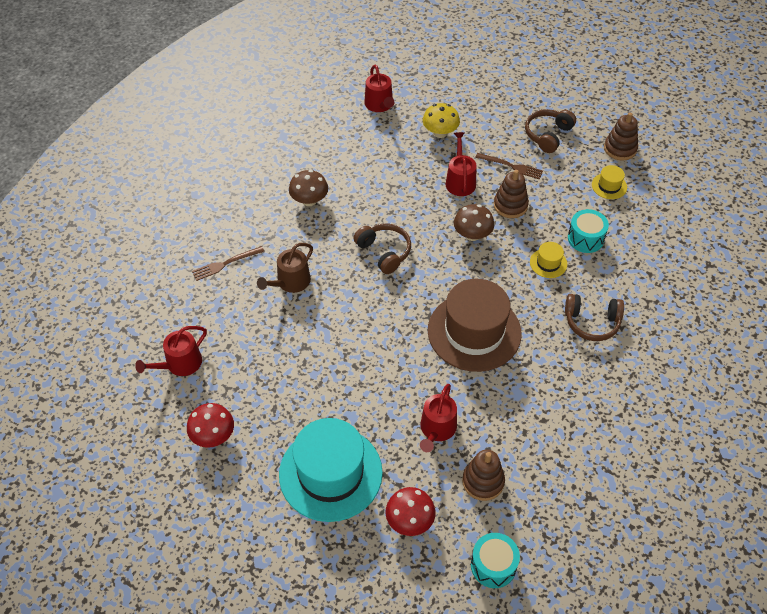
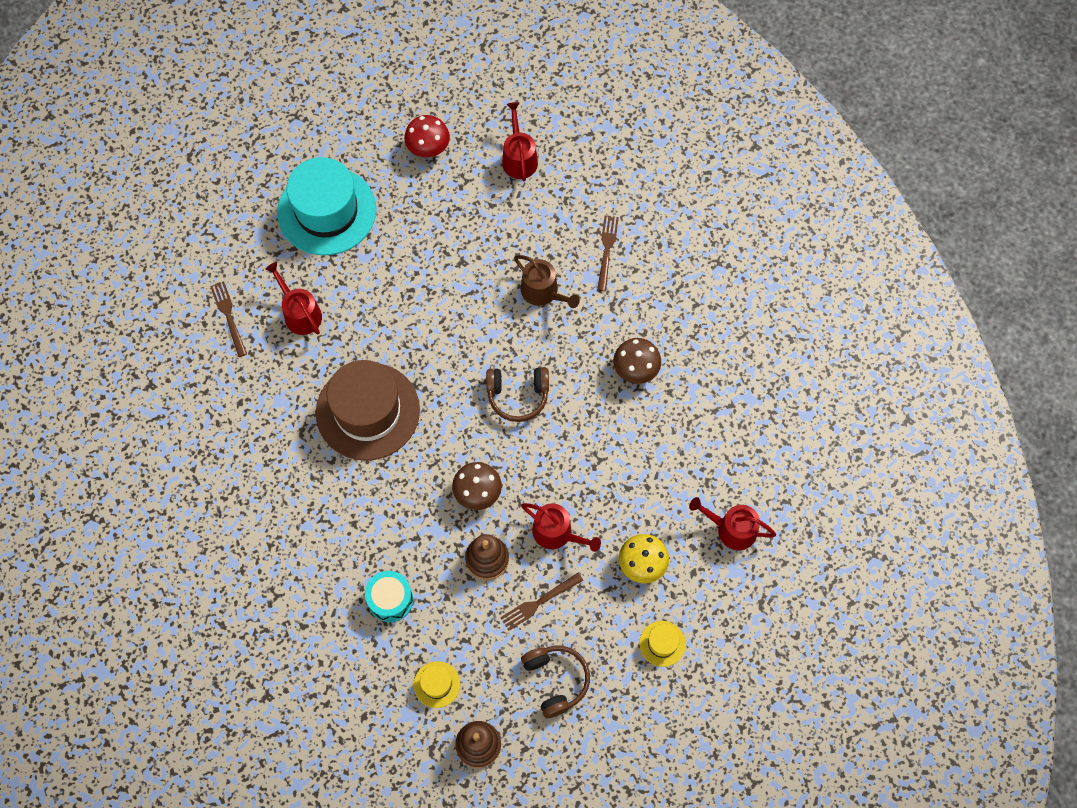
camera: 125 degrees right, 15 degrees up
brown watering can [257,243,313,293] -> brown watering can turned 150 degrees clockwise [514,255,580,308]
red mushroom [385,487,436,536] -> none
brown stacking toy [462,449,505,501] -> brown fork [210,281,247,357]
turquoise drum [471,533,520,588] -> none
yellow hat [530,242,567,278] -> yellow hat moved to [639,621,686,667]
brown headphones [565,294,624,341] -> none

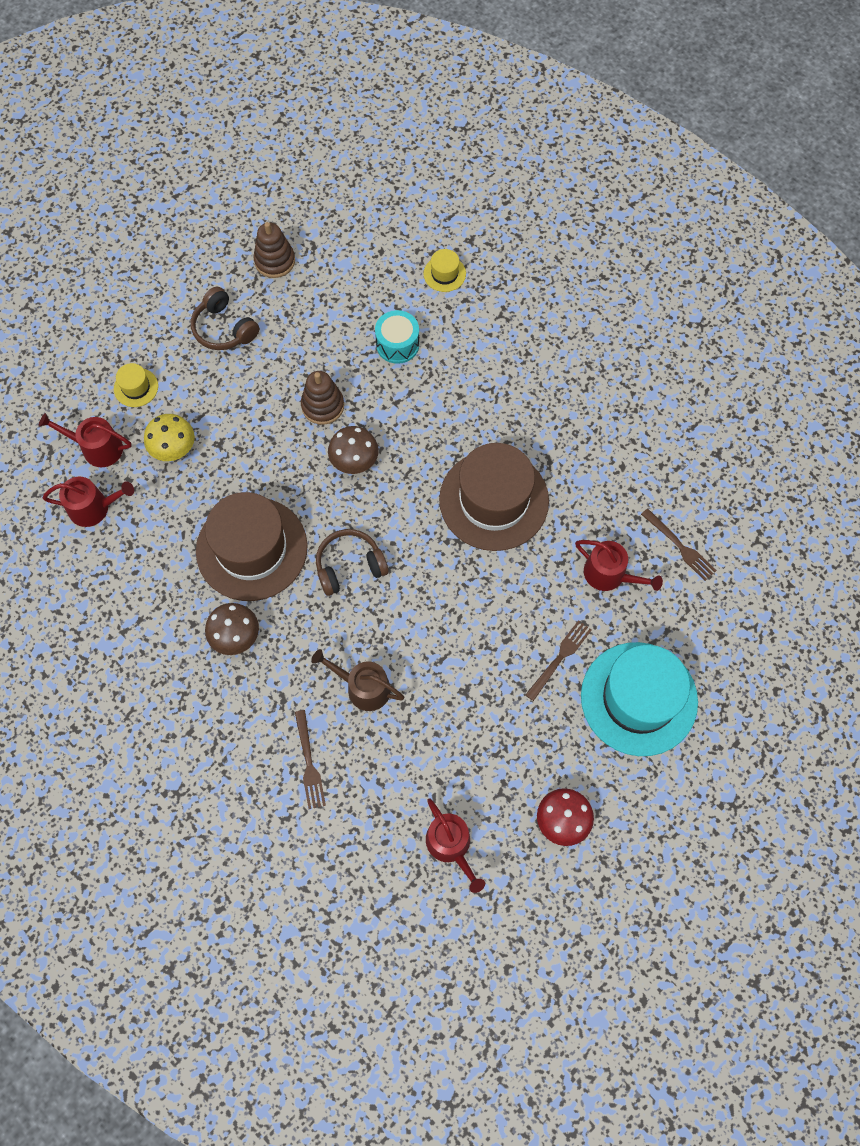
camera: 160 degrees right, 0 degrees up
yellow hat [414,661,460,708] -> yellow hat moved to [423,249,466,292]
brown fork [500,573,583,631] -> brown fork moved to [525,620,592,701]
red watering can [521,503,601,552] -> red watering can moved to [39,413,131,467]
none -> brown hat [196,492,308,601]

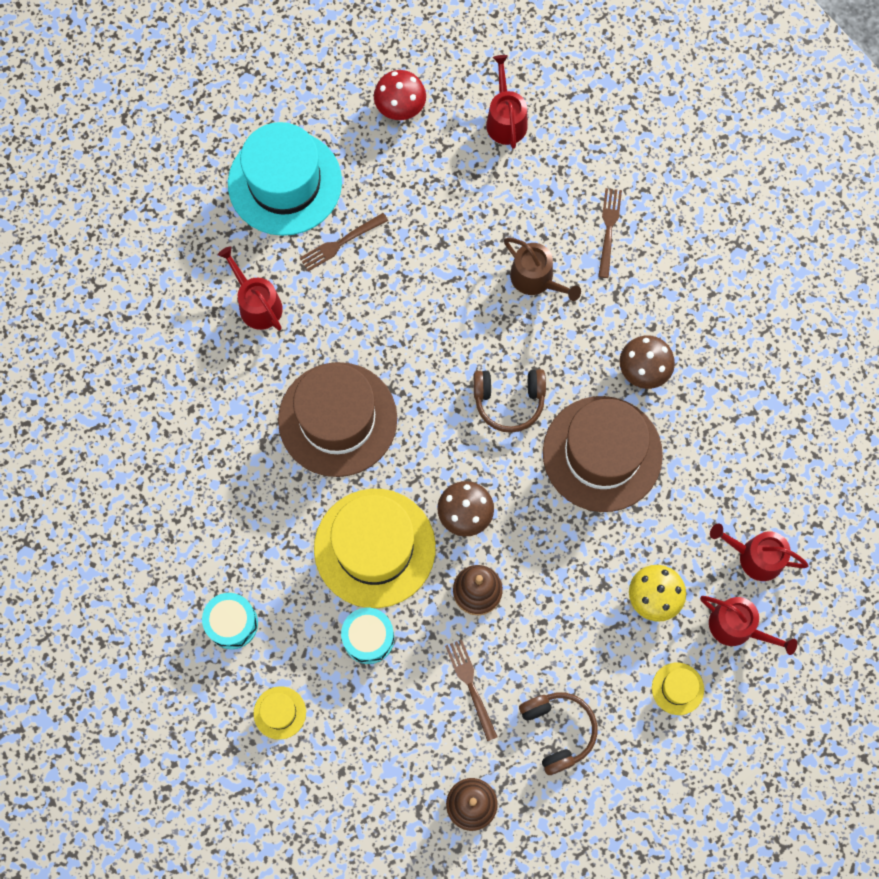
camera: 160 degrees left, 5 degrees up
brown fork [641,509,717,581] -> brown fork moved to [445,639,498,741]
none -> turquoise drum [202,593,258,649]
none -> yellow hat [314,489,436,608]

